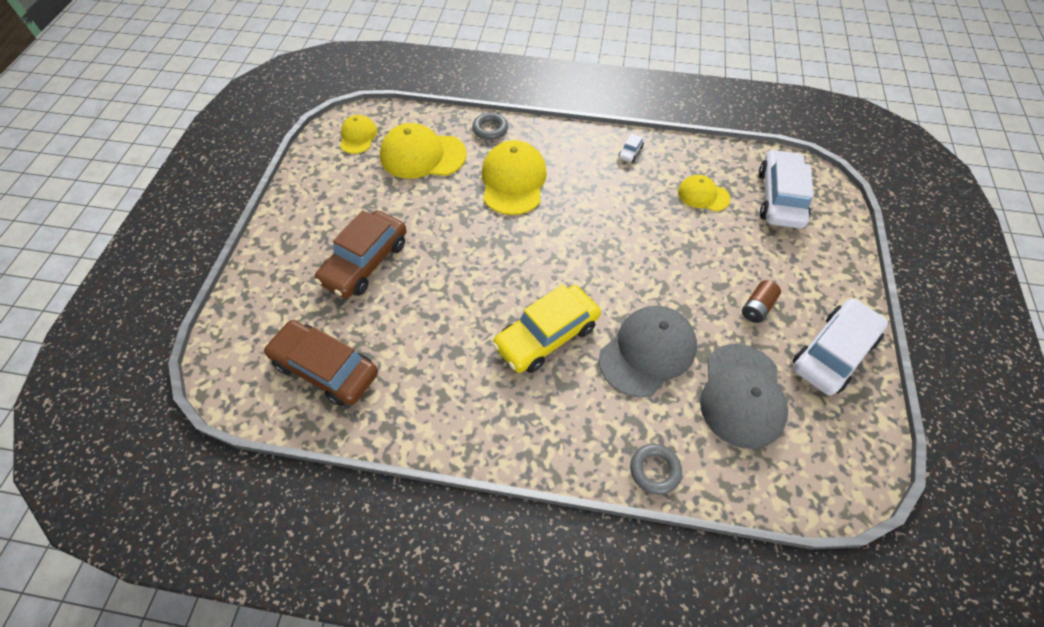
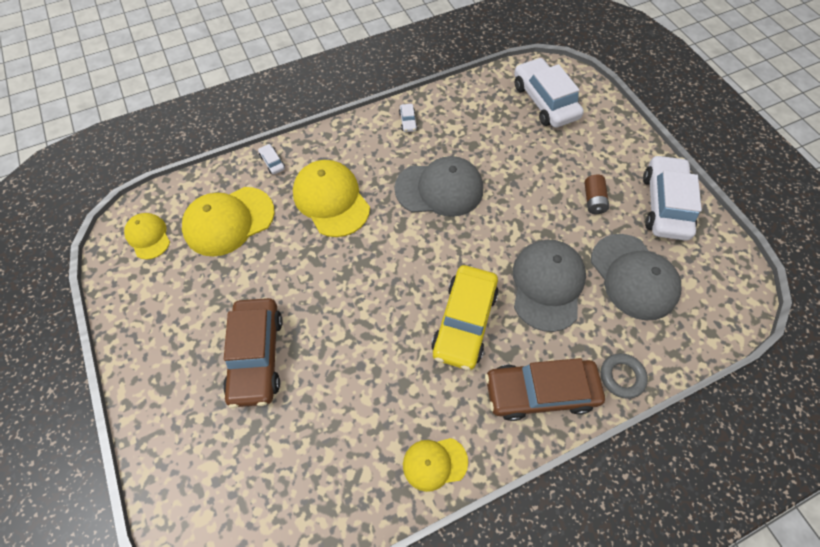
camera: 35 degrees left, 5 degrees up
brown car [264,320,378,406] -> brown car moved to [485,358,605,421]
grey ring [472,113,508,140] -> white car [258,144,285,174]
yellow cap [678,175,730,211] -> yellow cap moved to [403,438,468,492]
none -> grey cap [394,156,483,217]

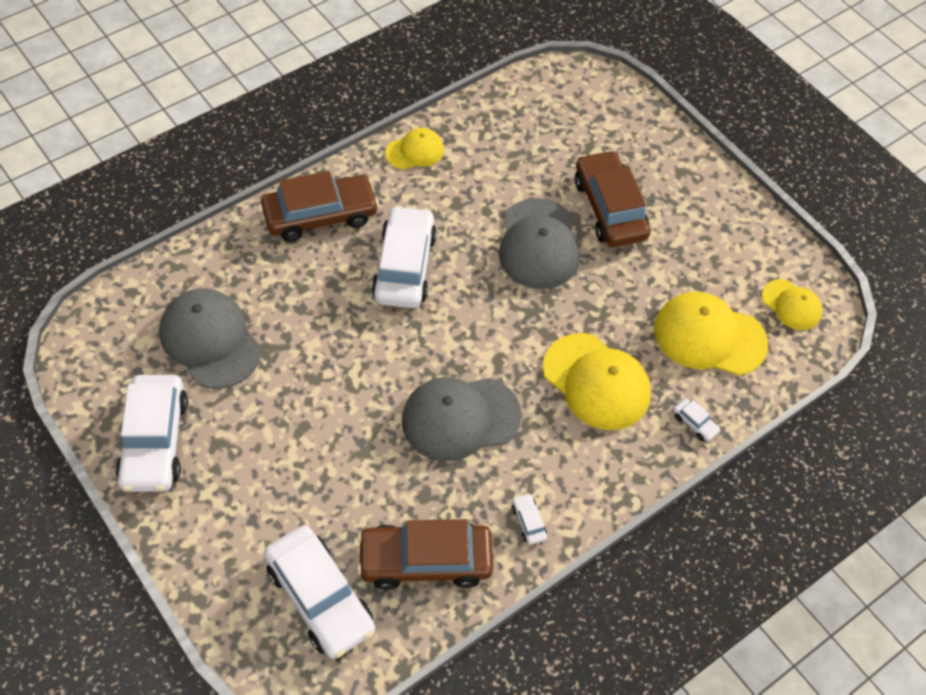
camera: 165 degrees right, 5 degrees down
yellow cap [182,187,274,257] -> yellow cap turned 120 degrees counterclockwise [654,291,768,375]
yellow car [431,265,499,370] -> white car [372,205,437,308]
grey cap [513,240,586,332] -> grey cap moved to [499,198,580,289]
brown battery [584,175,609,214] -> none
grey ring [601,353,648,399] -> none
none -> brown car [357,519,493,590]

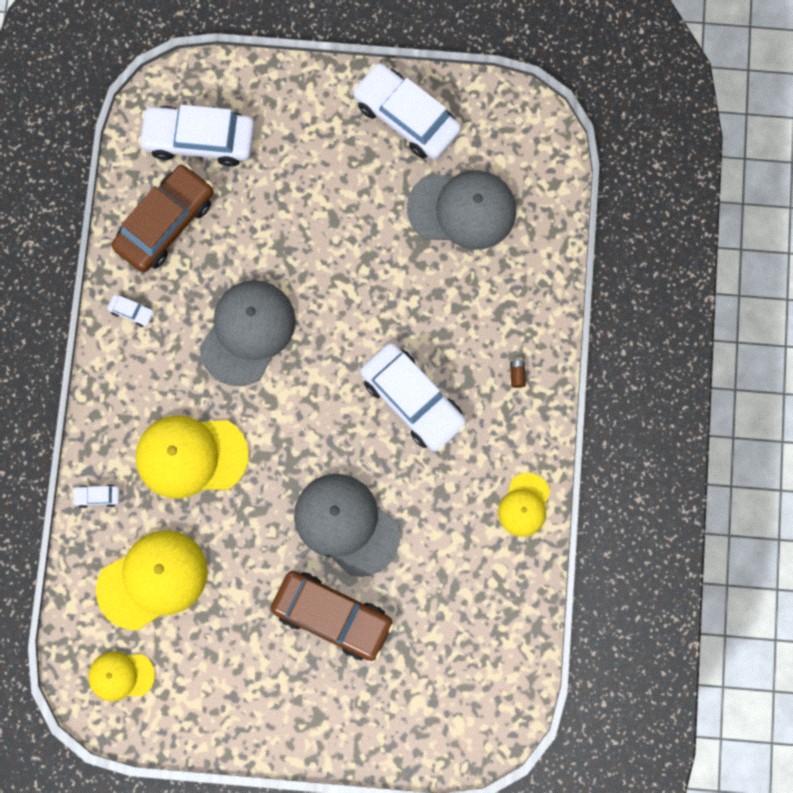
camera: 135 degrees right, 20 degrees up
brown car [261,171,379,241] -> brown battery [510,359,526,388]

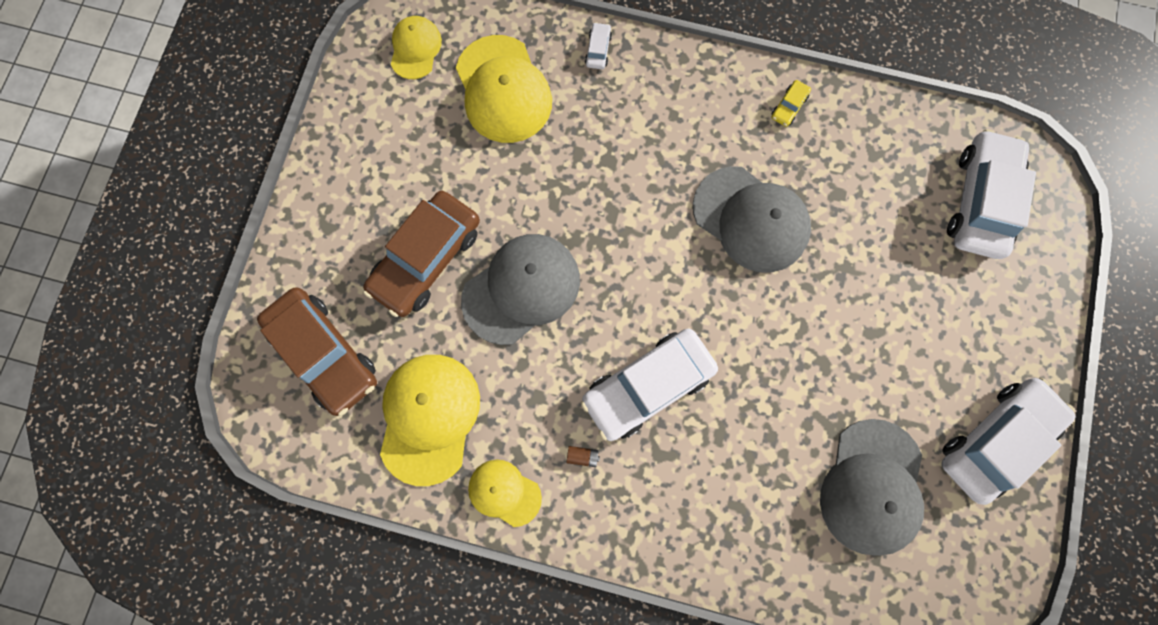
camera: 100 degrees right, 0 degrees up
white car [107,294,154,327] -> yellow car [771,80,811,127]
brown car [111,164,214,272] -> brown car moved to [257,287,377,416]
yellow cap [136,415,249,499] -> yellow cap moved to [380,355,480,486]
brown battery [510,359,526,388] -> brown battery moved to [566,446,600,467]

